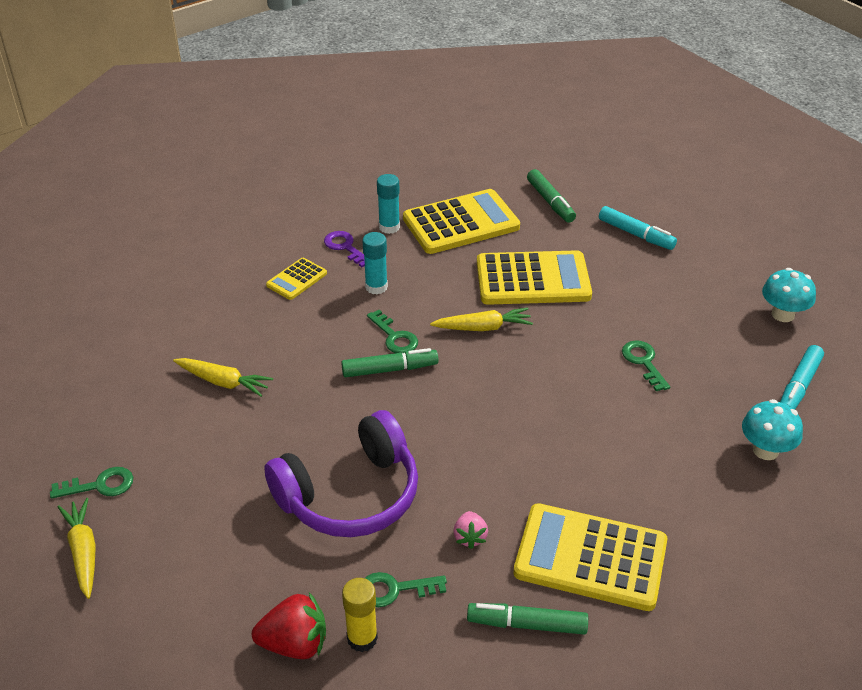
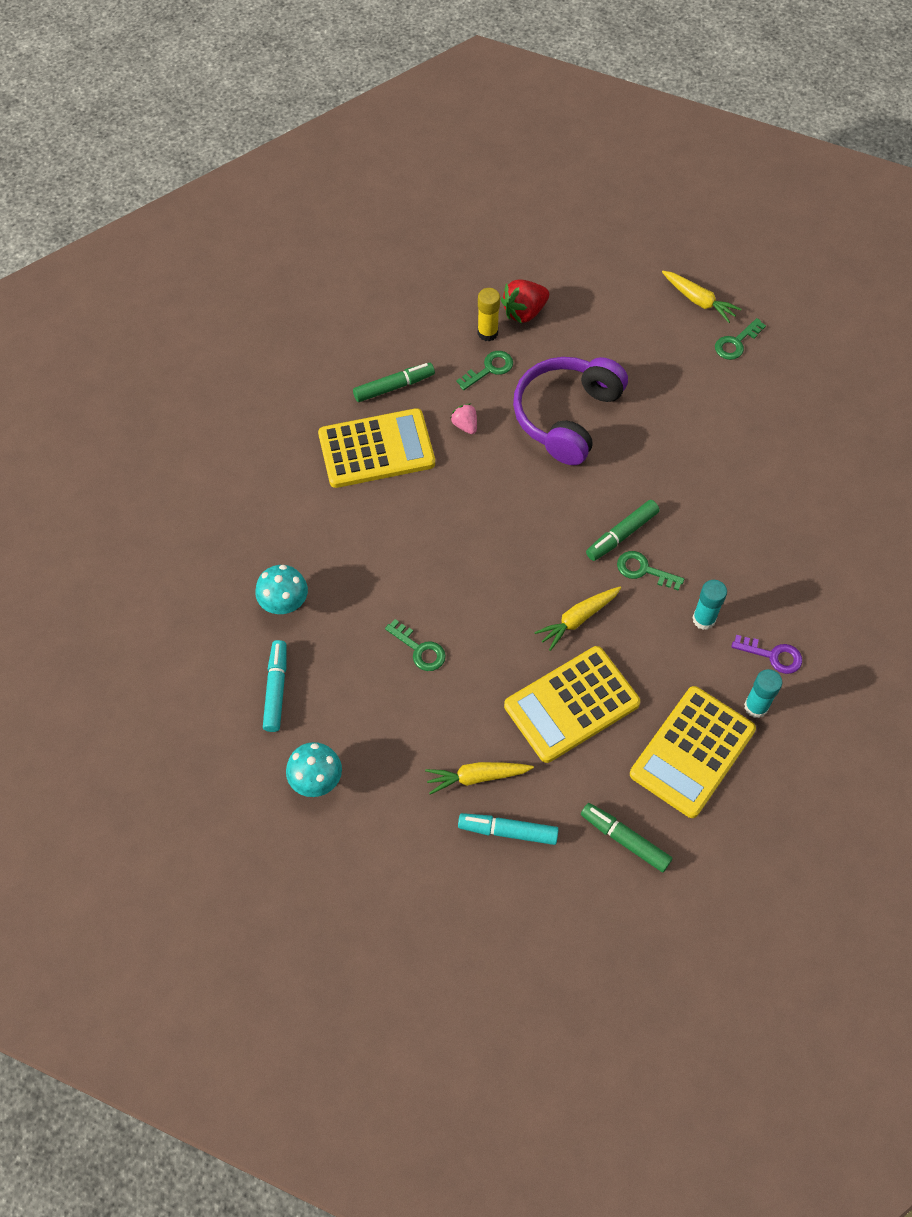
camera: 150 degrees right, 20 degrees up
yellow carrot [173,358,273,397] -> yellow carrot moved to [425,762,534,795]
yellow calculator [266,258,327,300] -> none

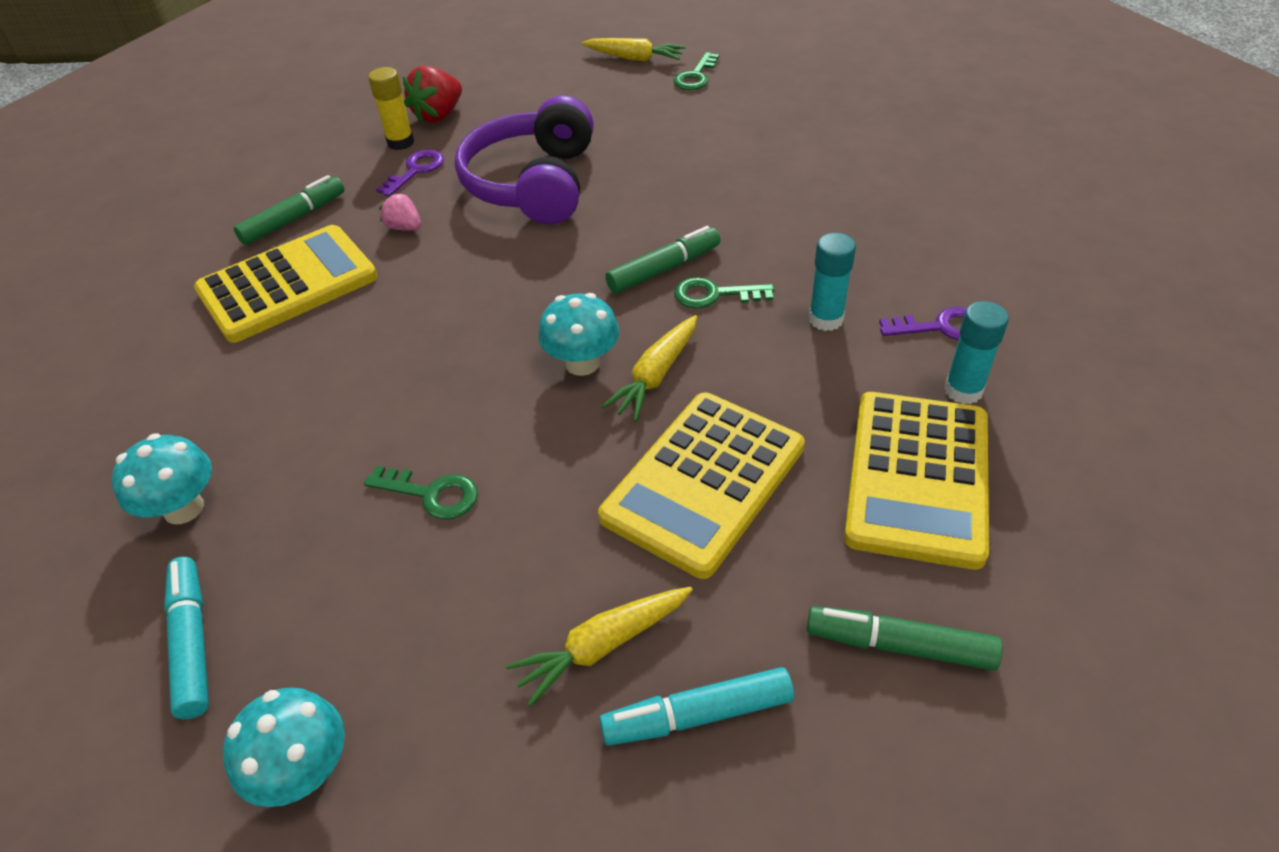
camera: 20 degrees left, 15 degrees down
green key [456,351,513,390] -> purple key [376,150,444,196]
green marker [586,500,660,561] -> green marker turned 150 degrees counterclockwise [605,226,721,293]
none -> turquoise mushroom [538,293,619,376]

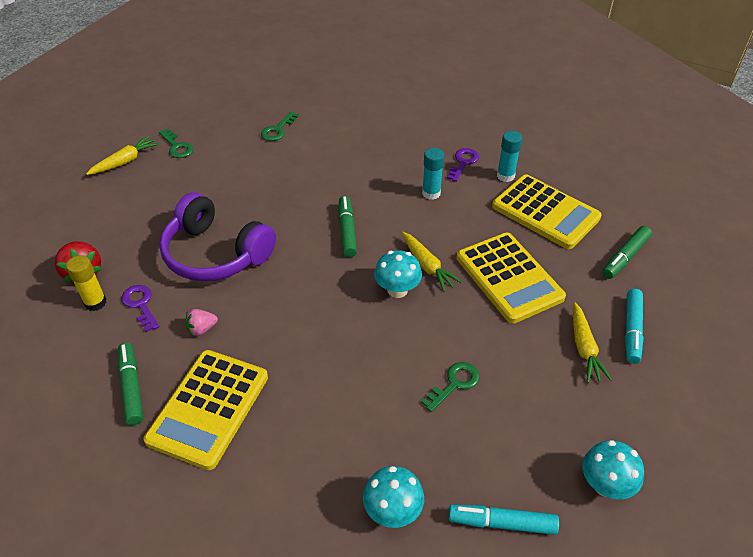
camera: 65 degrees left, 0 degrees up
yellow calculator [194,225,378,343] -> yellow calculator turned 150 degrees counterclockwise [144,350,268,470]
green key [674,277,774,309] -> green key moved to [261,112,299,141]

